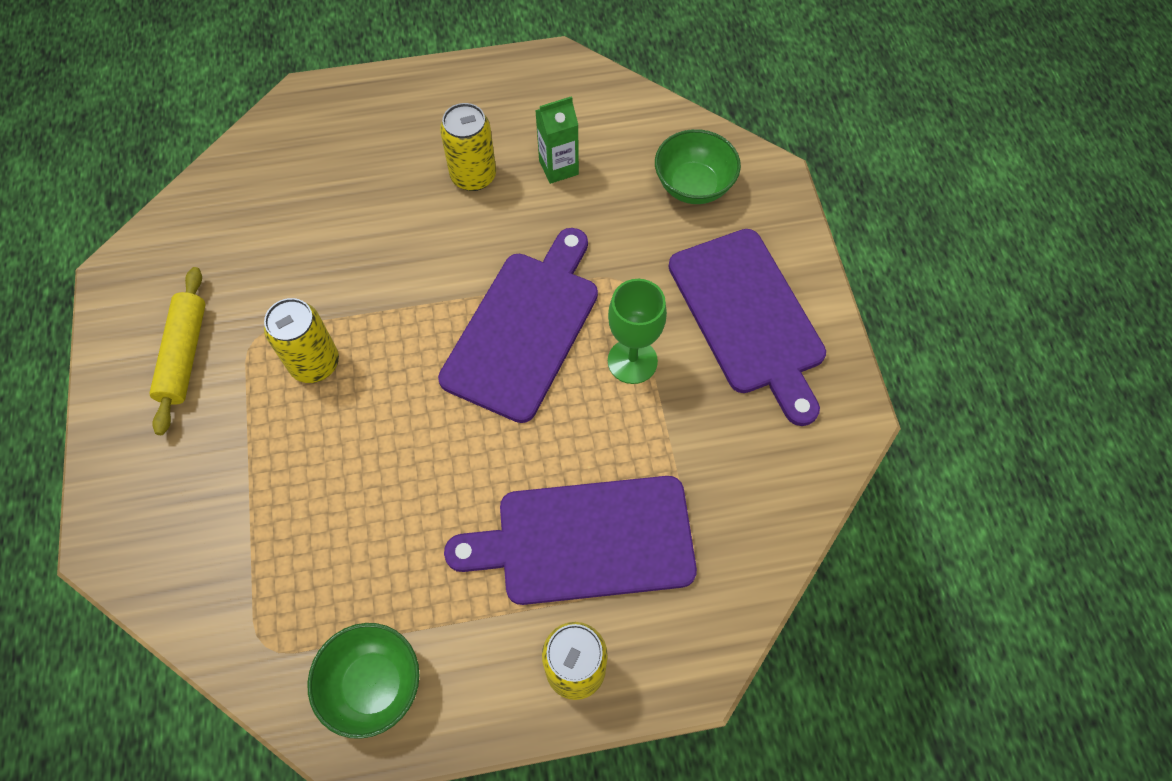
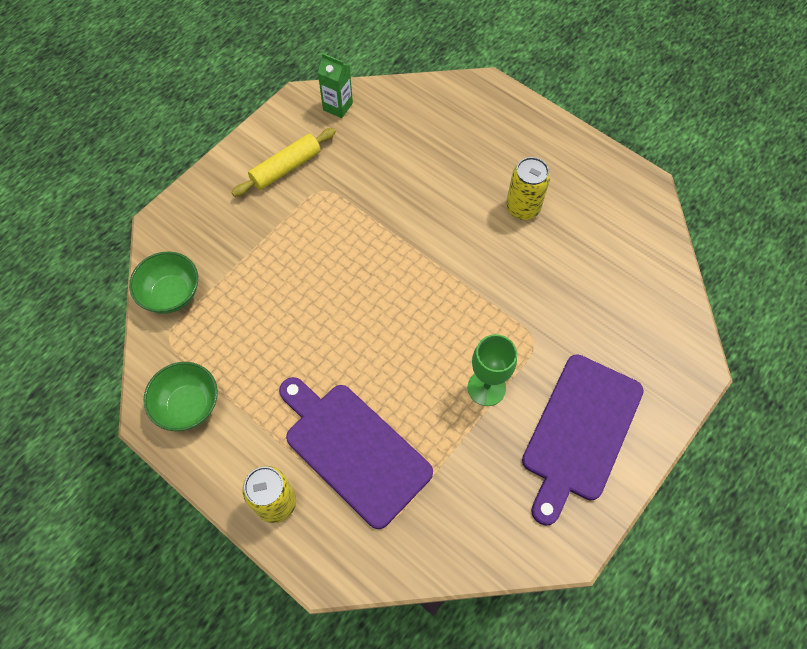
camera: 50 degrees right, 0 degrees up
yellow can [264,298,339,383] -> none
purple cutting board [438,228,598,423] -> none
green carton [535,96,579,184] -> green carton moved to [318,53,353,118]
green bowl [655,129,741,204] -> green bowl moved to [129,251,198,314]

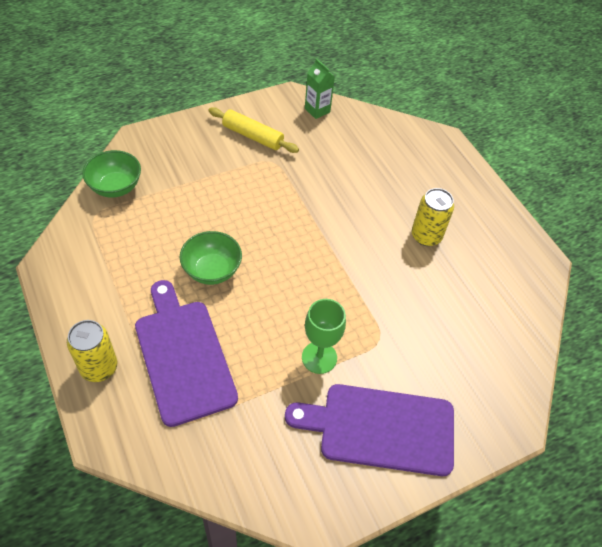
camera: 20 degrees right, 10 degrees down
green bowl [144,362,218,431] -> green bowl moved to [180,231,242,285]
yellow rolling pin [232,128,336,197] -> yellow rolling pin turned 45 degrees clockwise [208,107,299,153]
purple cutting board [522,354,644,526] -> purple cutting board turned 45 degrees clockwise [285,384,454,476]

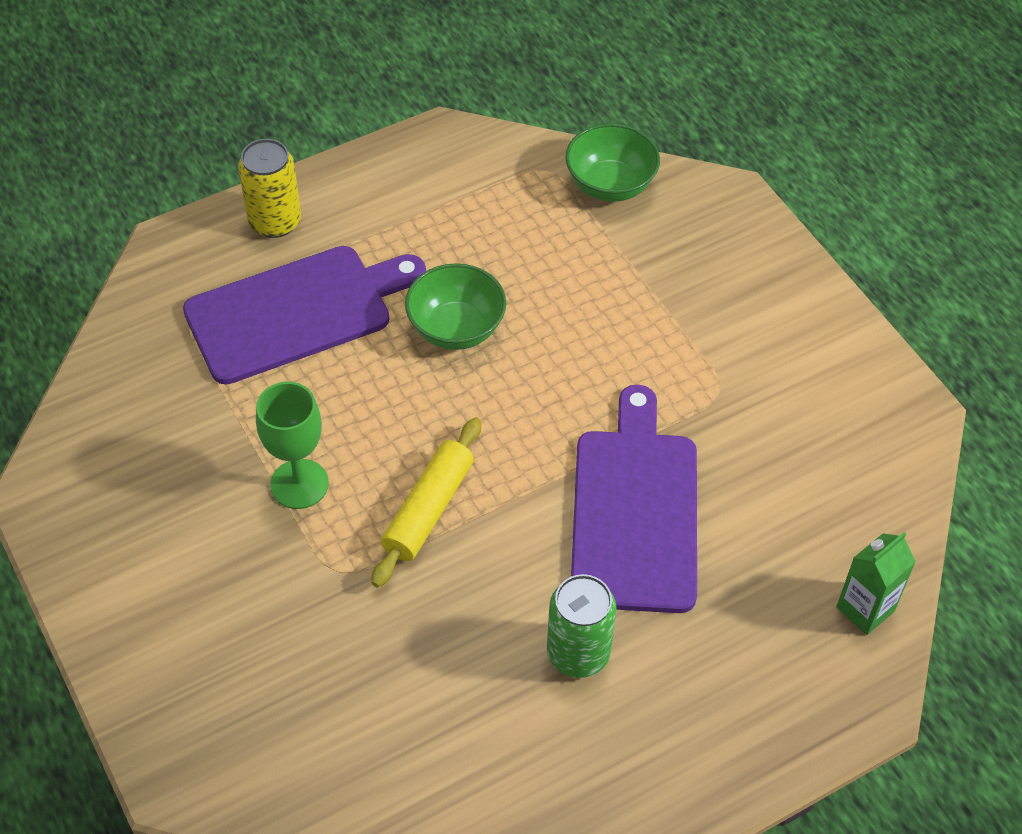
camera: 90 degrees right, 0 degrees up
yellow rolling pin [208,107,299,153] -> yellow rolling pin moved to [371,418,481,587]
purple cutting board [285,384,454,476] -> purple cutting board moved to [571,385,697,613]
green carton [305,58,335,119] -> green carton moved to [836,532,916,635]
yellow can [412,188,454,246] -> green can [547,574,617,678]

